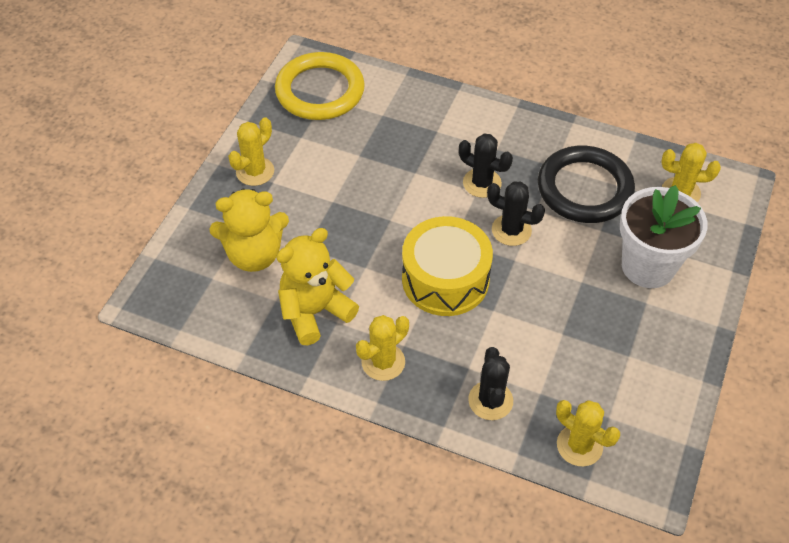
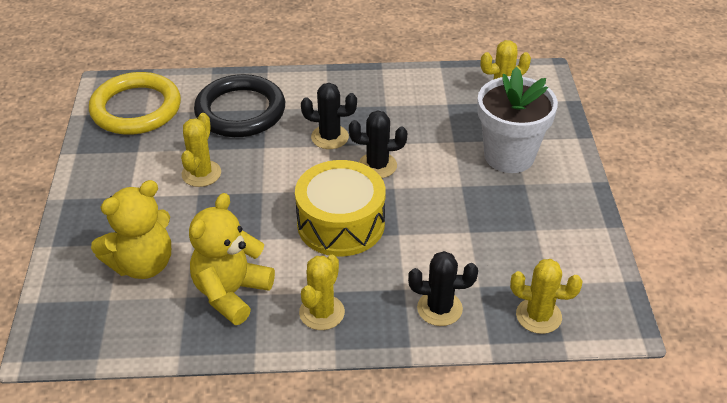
camera: 25 degrees left, 10 degrees down
yellow cactus [228,117,274,186] -> yellow cactus moved to [181,113,221,187]
black cactus [468,347,513,420] -> black cactus turned 60 degrees counterclockwise [408,251,478,326]
black ring [538,146,635,223] -> black ring moved to [194,74,285,137]

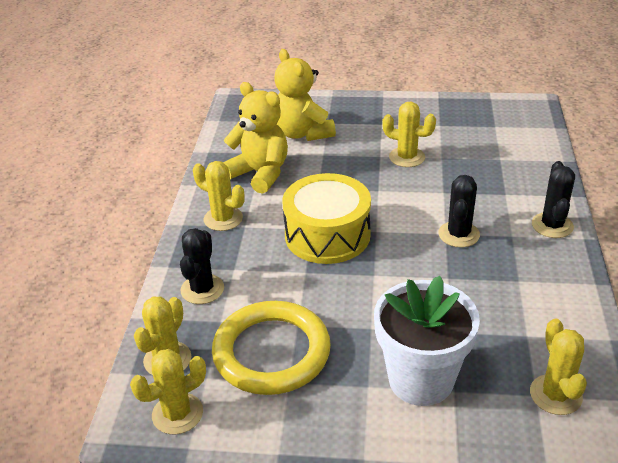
camera: 100 degrees right, 5 degrees down
yellow ring [89,72,181,135] -> yellow ring moved to [212,301,331,395]
black ring [194,74,285,137] -> none
black cactus [349,111,407,178] -> black cactus moved to [532,161,575,238]
none -> yellow cactus [130,349,206,434]

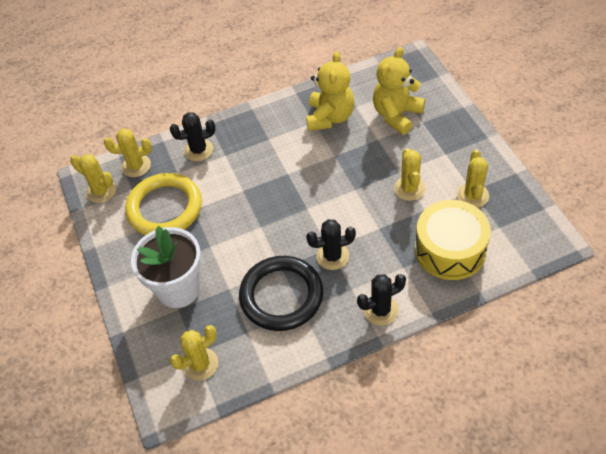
camera: 65 degrees right, 15 degrees up
yellow cactus [193,161,244,231] -> yellow cactus moved to [457,149,489,208]
yellow drum [282,173,371,264] -> yellow drum moved to [415,200,491,280]
none -> black ring [239,256,323,331]

